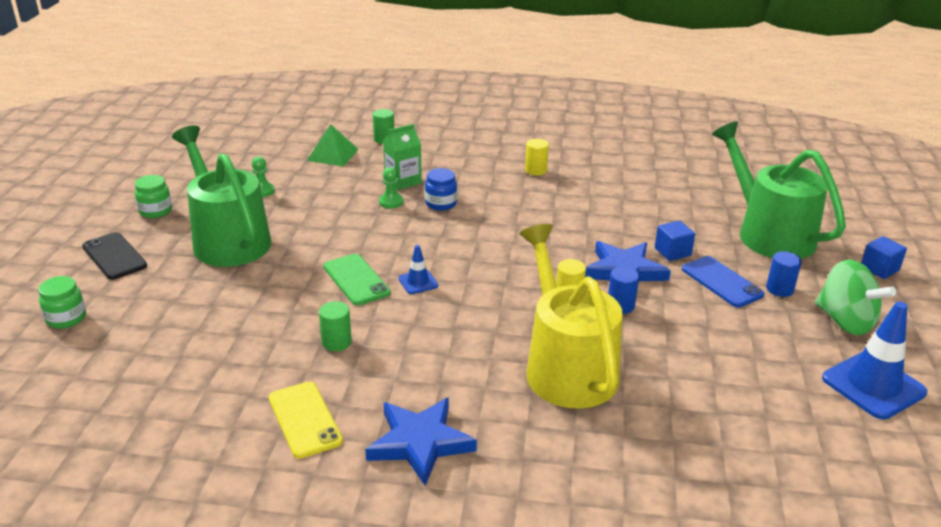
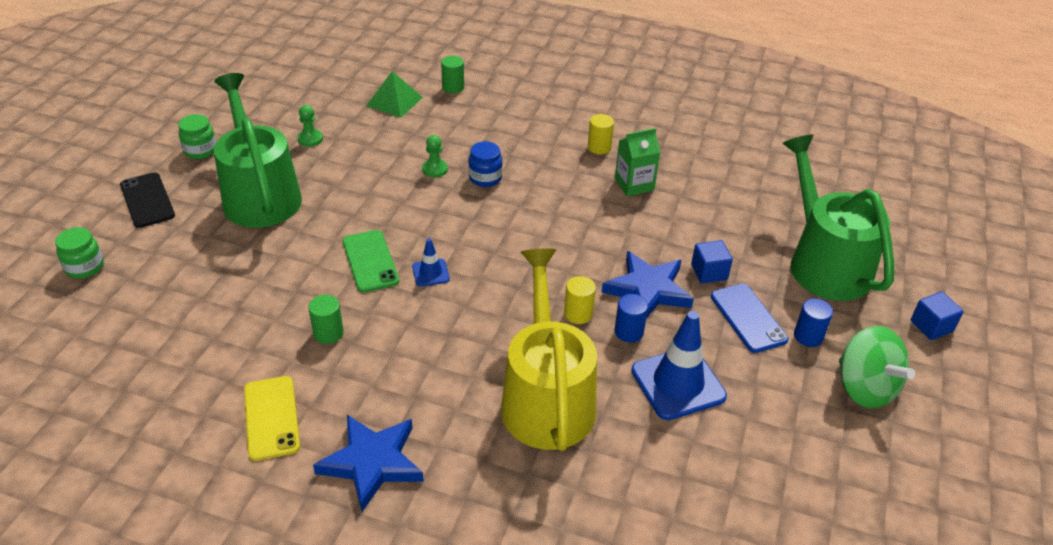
camera: 10 degrees right, 10 degrees up
green carton [383,124,422,190] -> green carton moved to [615,128,660,197]
blue traffic cone [822,301,927,420] -> blue traffic cone moved to [631,311,727,420]

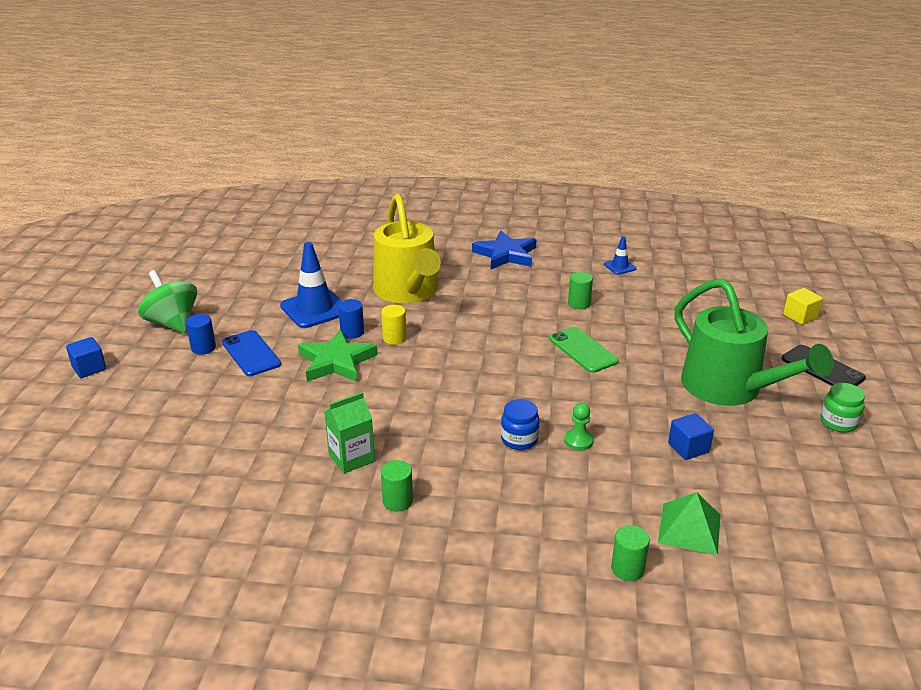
camera: 170 degrees right, 10 degrees down
green jar [55,227,104,279] -> yellow cube [783,288,823,325]
yellow phone [244,376,300,461] -> none
green pawn [298,105,323,147] -> none
blue traffic cone [412,238,450,287] -> blue traffic cone moved to [604,236,637,275]
yellow cylinder [588,114,614,154] -> green cylinder [381,460,413,511]
blue star [601,251,694,319] -> green star [298,330,377,382]
blue cube [691,240,733,284] -> blue cube moved to [668,413,714,460]
green watering can [783,134,894,301] -> none

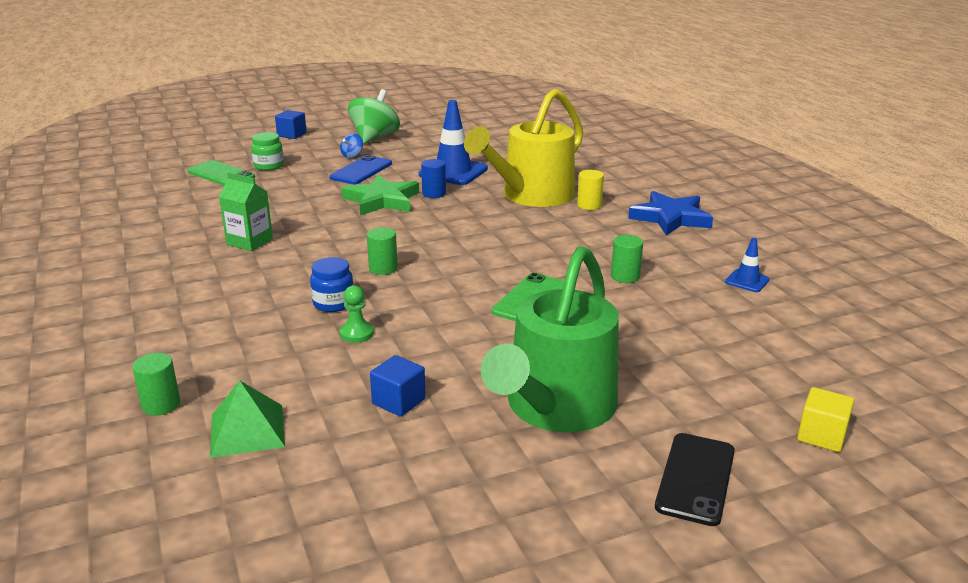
camera: 60 degrees right, 5 degrees down
blue cylinder [186,314,216,355] -> blue spinning top [340,133,363,158]
yellow cylinder [381,305,407,345] -> yellow cylinder moved to [577,170,604,210]
green cylinder [381,460,413,511] -> green cylinder moved to [367,228,398,275]
green jar [820,383,865,433] -> green jar moved to [251,132,284,171]
none -> green phone [187,160,255,185]

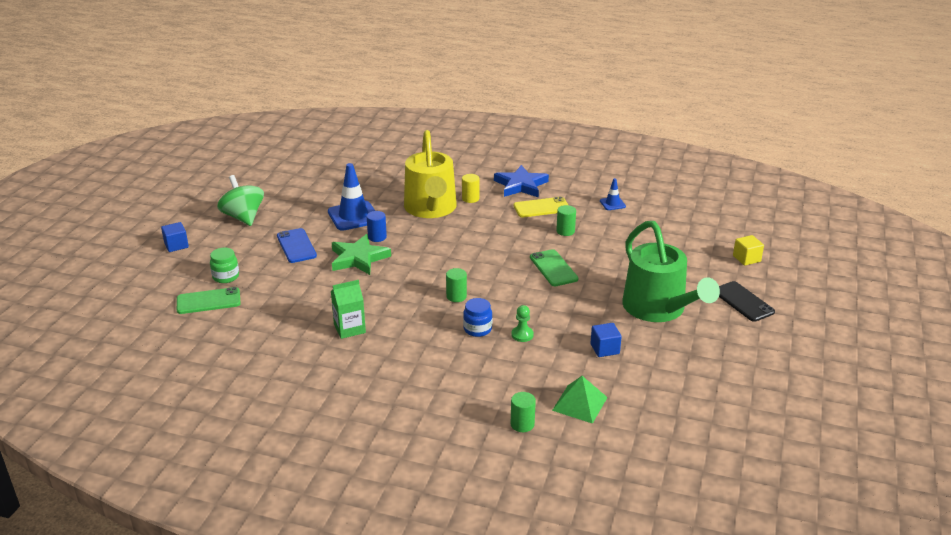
camera: 50 degrees left, 5 degrees up
blue spinning top [340,133,363,158] -> none
none -> yellow phone [513,196,568,218]

